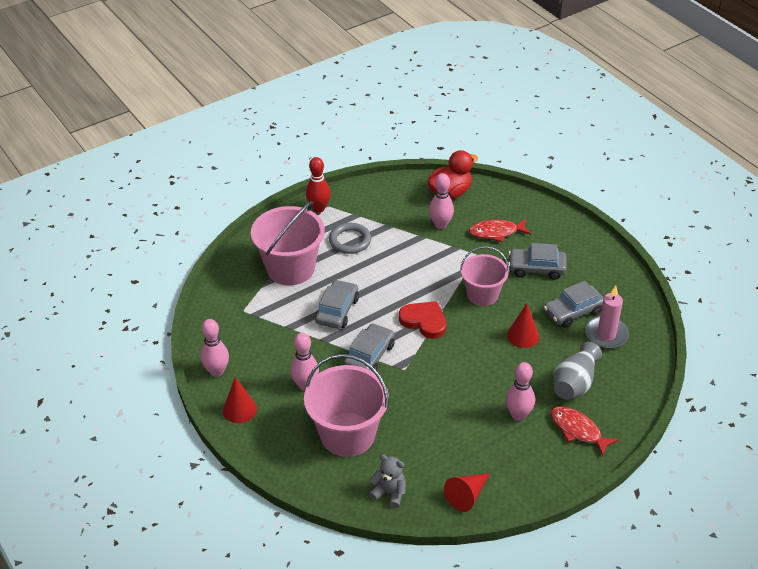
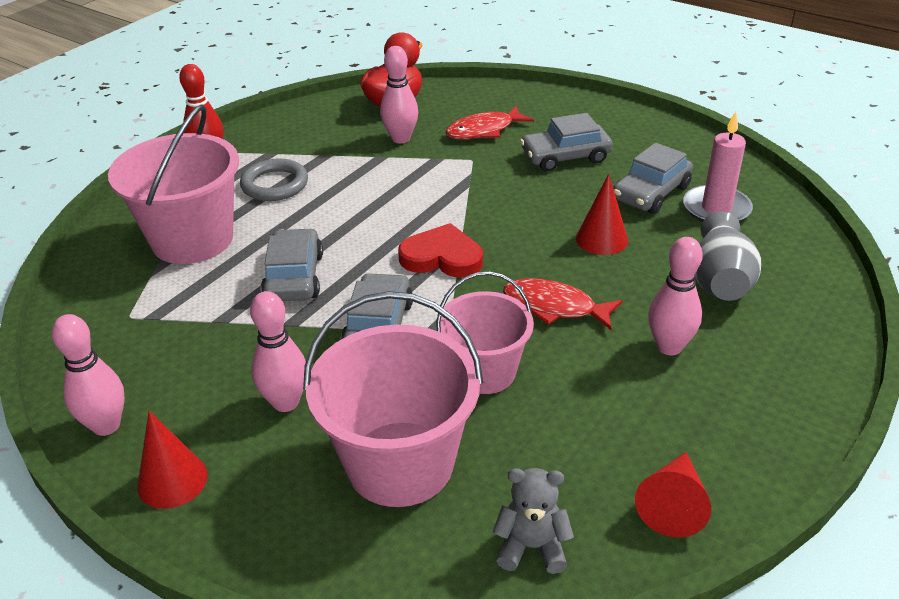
camera: 20 degrees left, 5 degrees down
pink bucket [460,246,509,306] -> pink bucket moved to [436,271,534,394]
red fish [551,407,619,456] -> red fish moved to [503,278,623,330]

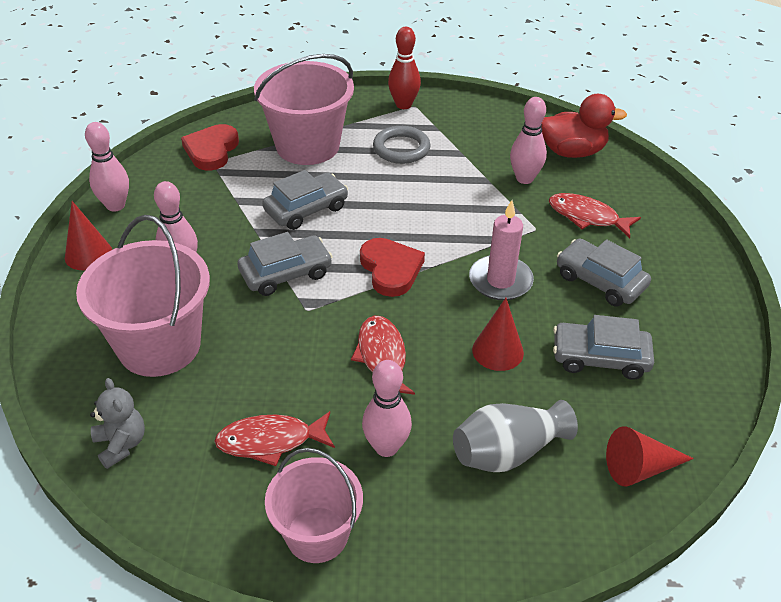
camera: 55 degrees right, 5 degrees up
pink bucket [436,271,534,394] -> pink bucket moved to [265,448,363,563]
red cone [635,452,711,538] -> red cone moved to [606,426,694,487]
pink candle [683,112,753,222] -> pink candle moved to [469,200,534,300]
none -> red heart [181,124,239,171]
none -> red fish [214,411,335,466]

